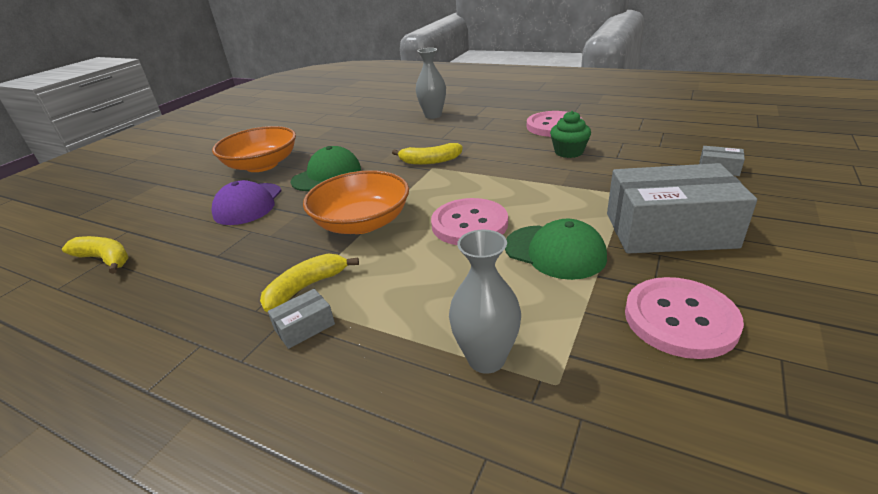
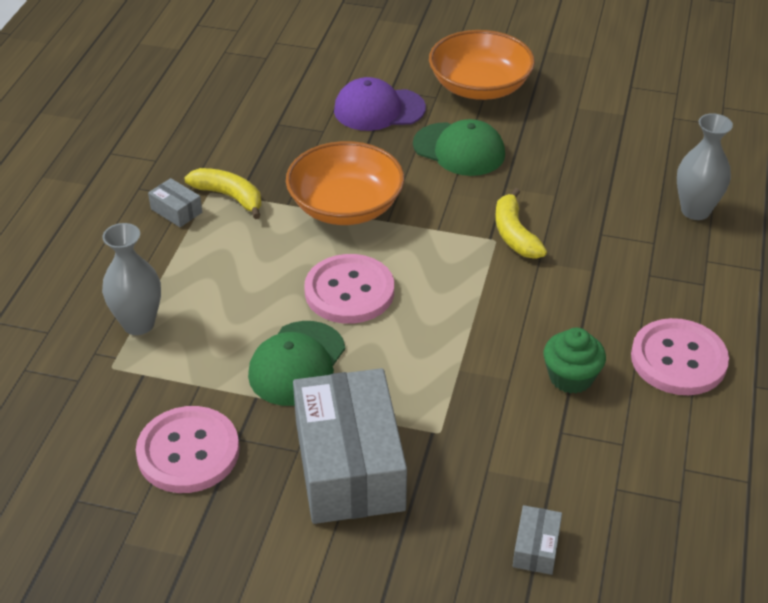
camera: 75 degrees right, 10 degrees up
yellow banana [62,236,129,274] -> none

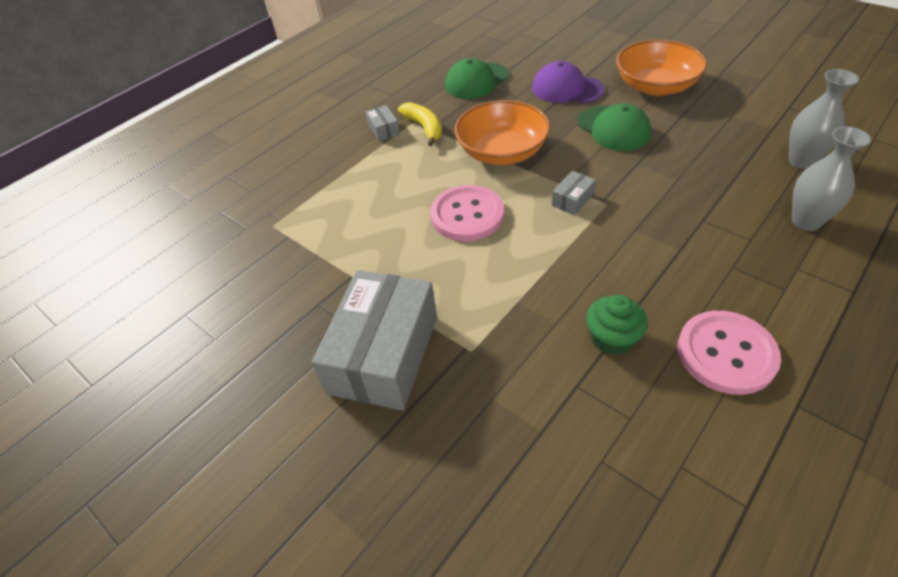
camera: 30 degrees right, 5 degrees up
grey vase [102,223,161,335] -> grey vase moved to [789,69,859,169]
pink button [136,406,239,493] -> none
green cap [248,321,345,406] -> green cap moved to [445,58,509,99]
yellow banana [495,188,547,259] -> none
grey box [513,505,562,575] -> grey box moved to [552,171,596,215]

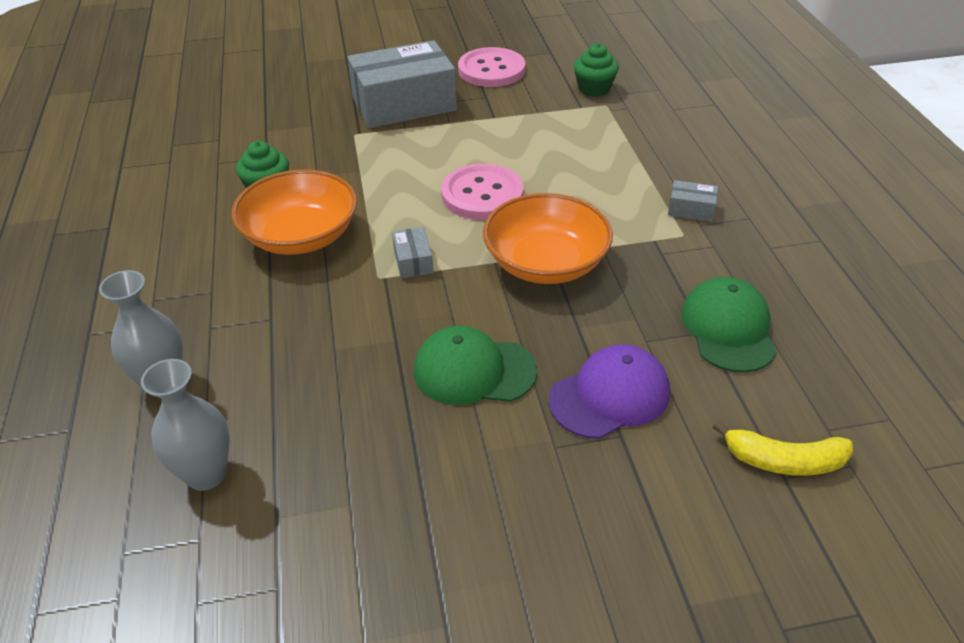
camera: 125 degrees right, 5 degrees down
grey box [312,270,437,411] -> grey box turned 75 degrees counterclockwise [347,40,457,128]
yellow banana [398,102,442,146] -> yellow banana moved to [713,421,853,476]
orange bowl [616,40,707,96] -> orange bowl moved to [232,169,357,255]
pink button [677,311,781,395] -> pink button moved to [458,47,525,87]
none -> green cupcake [574,43,619,97]

